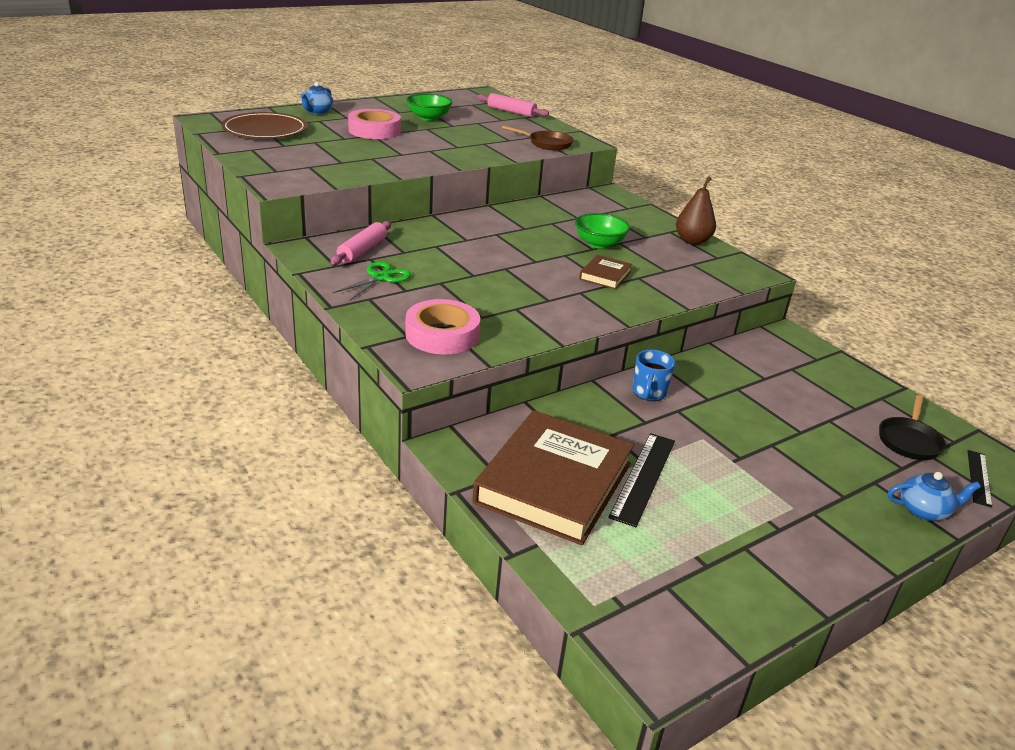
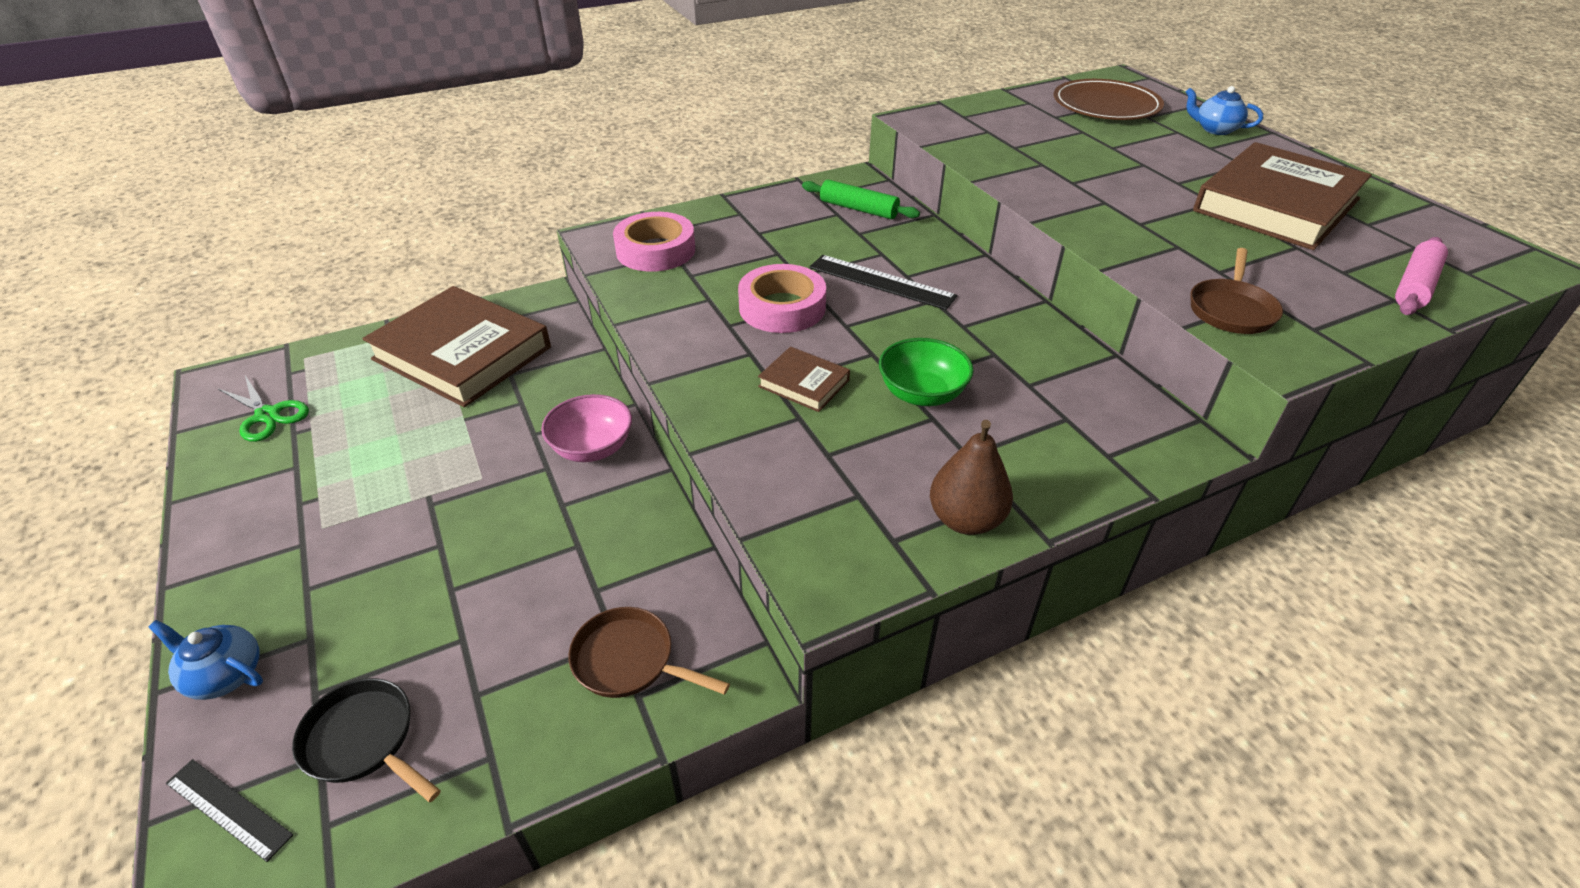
camera: 100 degrees right, 10 degrees up
pink rolling pin [330,221,391,265] -> green rolling pin [802,180,920,219]
green scissors [333,261,411,301] -> green scissors moved to [218,376,309,442]
pink tape [348,109,401,139] -> pink tape moved to [738,264,826,333]
green bowl [406,94,452,121] -> brown book [1193,142,1372,250]
black ruler [608,433,675,527] -> black ruler moved to [809,255,958,310]
blue mug [632,350,675,401] -> pink bowl [541,394,632,462]
blue teapot [888,472,981,521] -> blue teapot turned 105 degrees clockwise [148,620,263,700]
none -> brown pan [569,607,730,698]

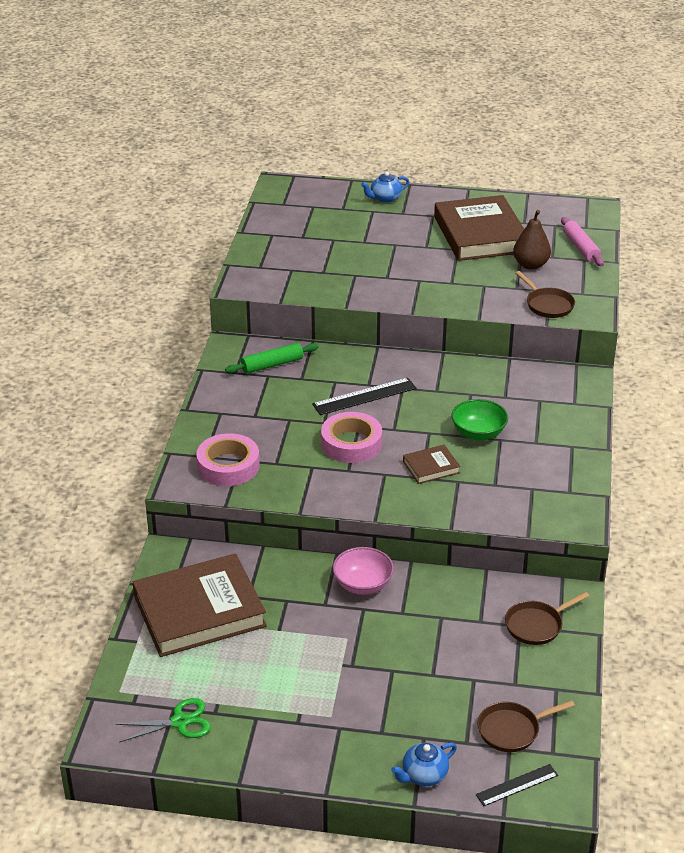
camera: 55 degrees left, 5 degrees down
black pan [292,678,441,802] -> brown pan [478,700,575,752]
brown pear [930,420,1013,535] -> brown pear moved to [513,210,551,270]
brown plate [1054,79,1164,120] -> none

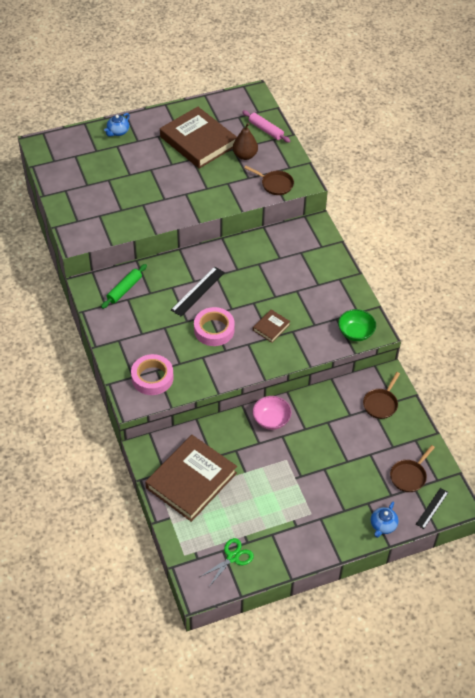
camera: 30 degrees left, 15 degrees up
green bowl [452,399,508,441] -> green bowl moved to [338,309,376,341]

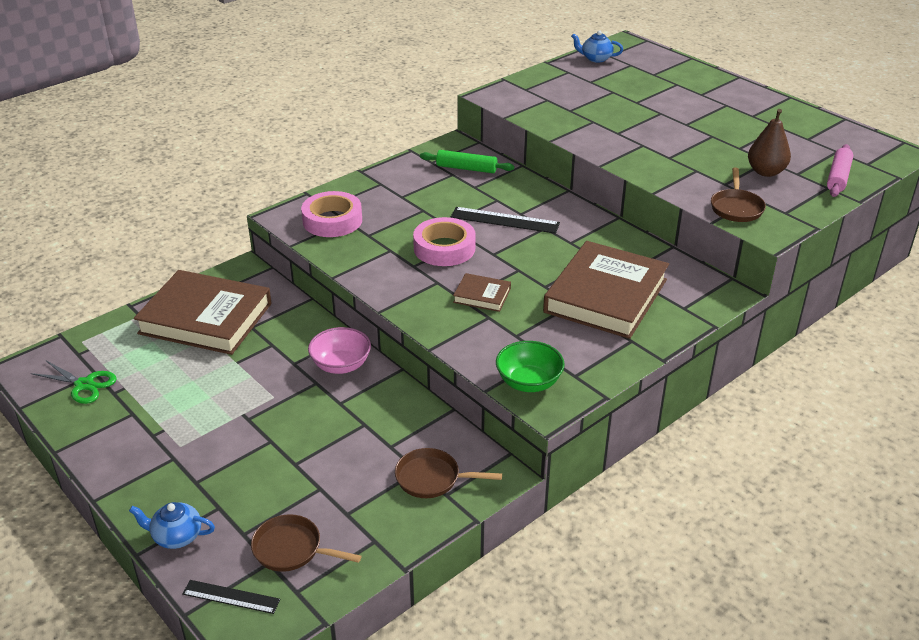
camera: 70 degrees right, 15 degrees down
blue teapot [104,113,130,137] -> blue teapot moved to [571,30,623,63]
brown book [160,107,237,169] -> brown book moved to [543,241,669,339]

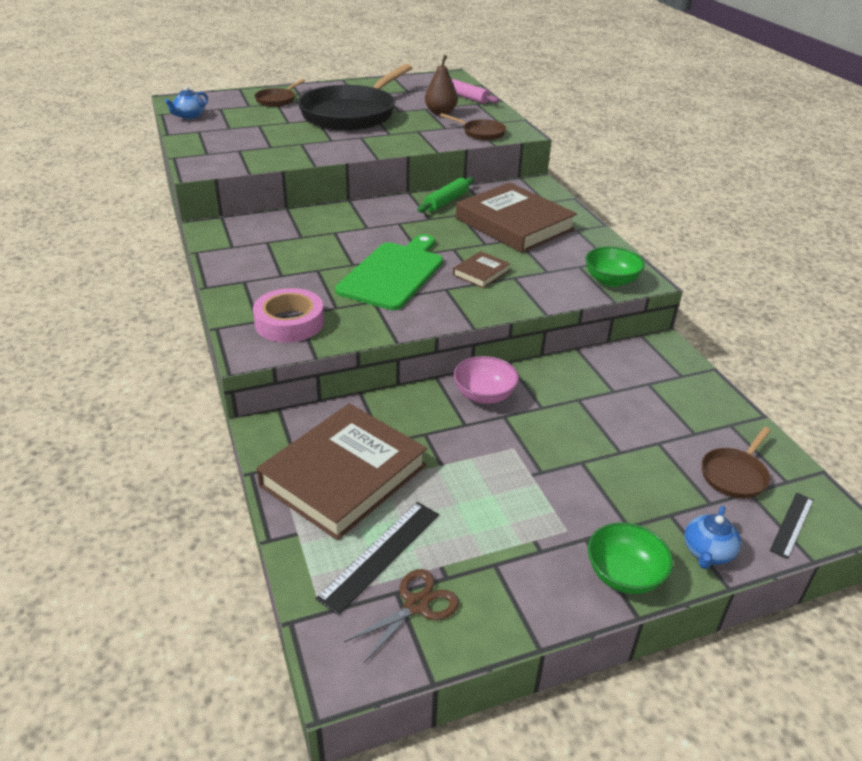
camera: 70 degrees left, 0 degrees up
green scissors [31,361,117,404] -> brown scissors [344,569,459,663]
brown pan [395,448,502,498] -> brown pan moved to [254,79,305,107]
pink tape [413,217,476,266] -> green cutting board [335,234,443,310]
green rolling pin [420,150,514,173] -> green rolling pin moved to [417,177,474,213]
black ruler [451,207,560,234] -> black ruler moved to [315,502,439,615]
none -> black pan [298,64,412,131]
none -> green bowl [588,522,673,594]

